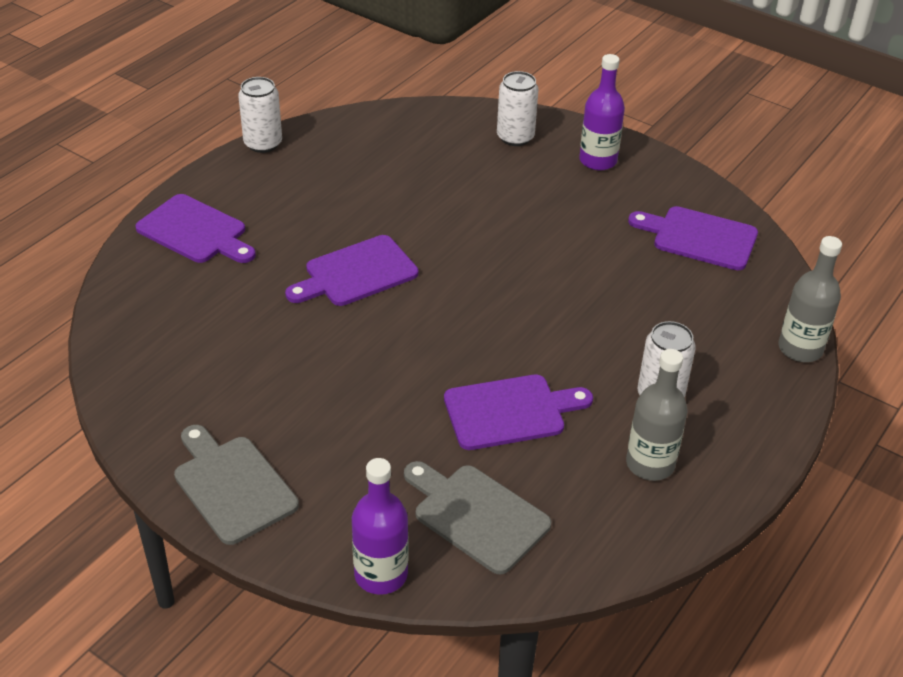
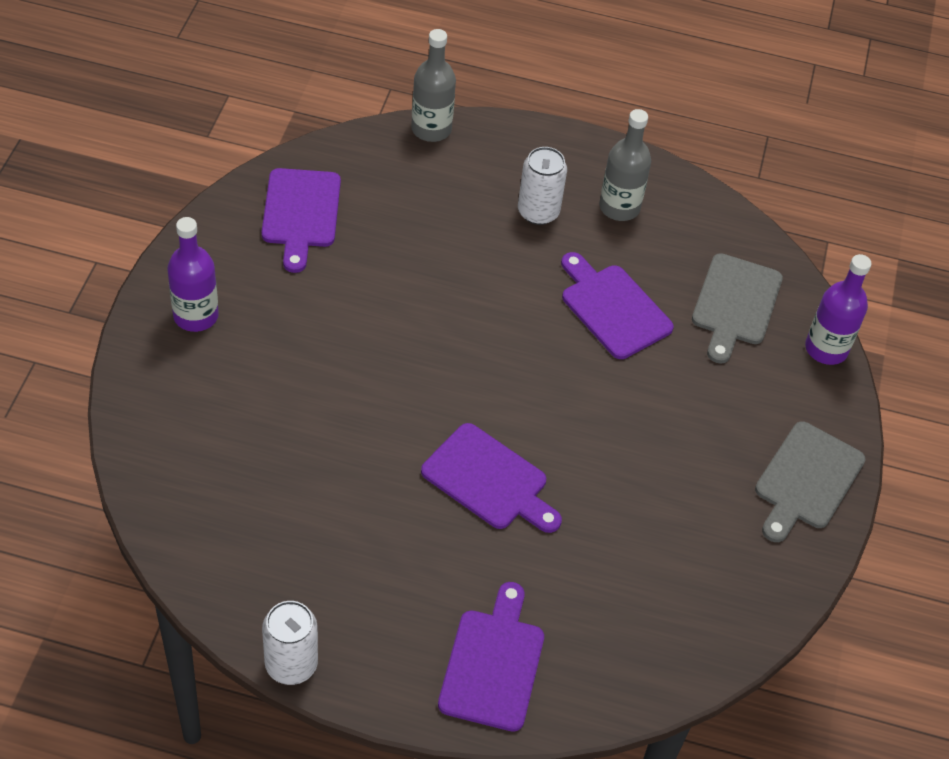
camera: 115 degrees left, 10 degrees up
white can [497,71,539,146] -> none

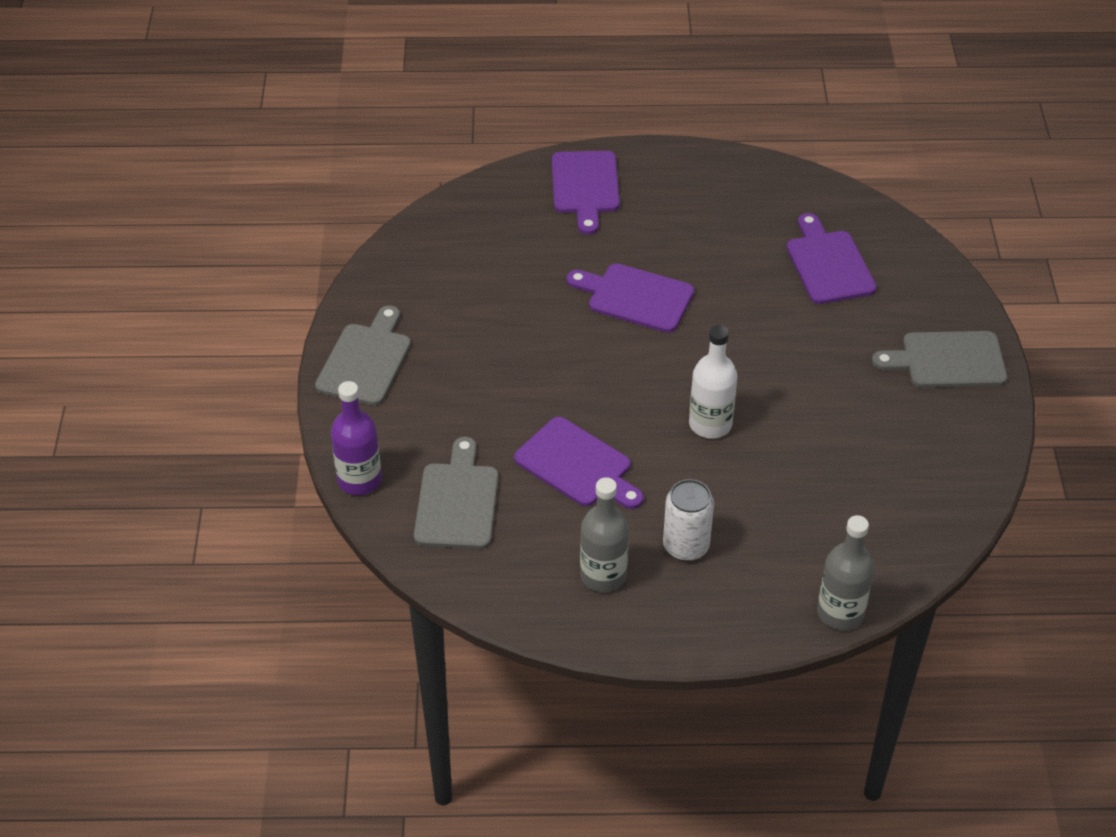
camera: 170 degrees right, 5 degrees down
purple bottle [167,217,219,332] -> grey cutting board [872,331,1007,388]
purple cutting board [262,168,341,273] -> purple cutting board moved to [786,213,877,304]
white can [262,601,318,685] -> none
none -> white bottle [689,325,737,439]

